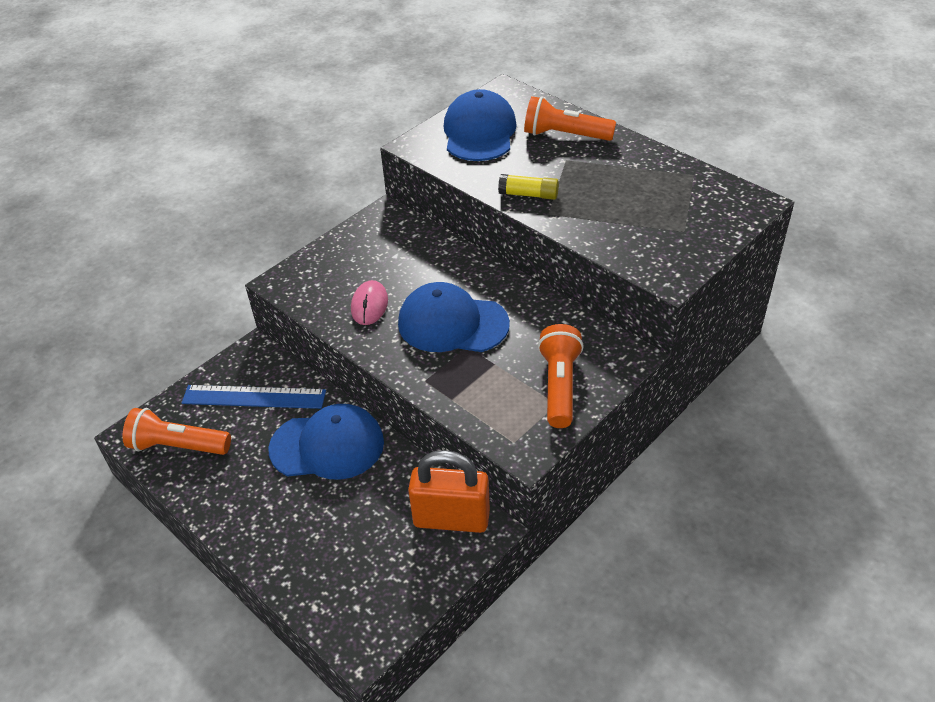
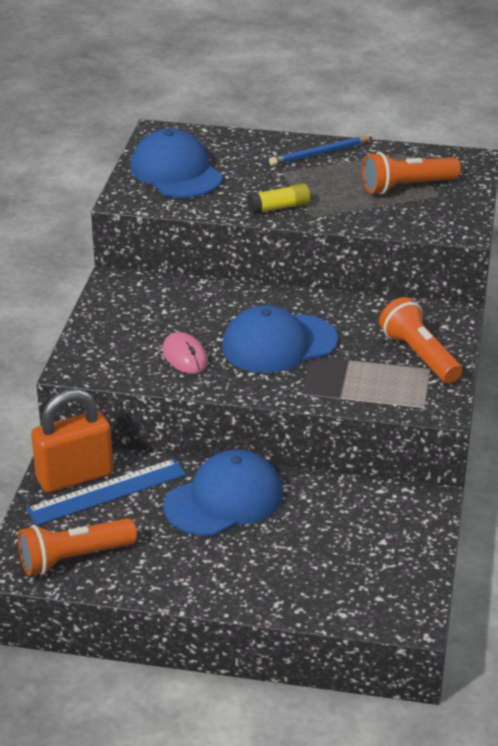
camera: 35 degrees left, 10 degrees down
orange padlock [408,450,490,533] -> orange padlock moved to [31,389,113,493]
orange flashlight [524,96,616,141] -> orange flashlight moved to [362,152,461,194]
none -> blue pencil [269,137,373,166]

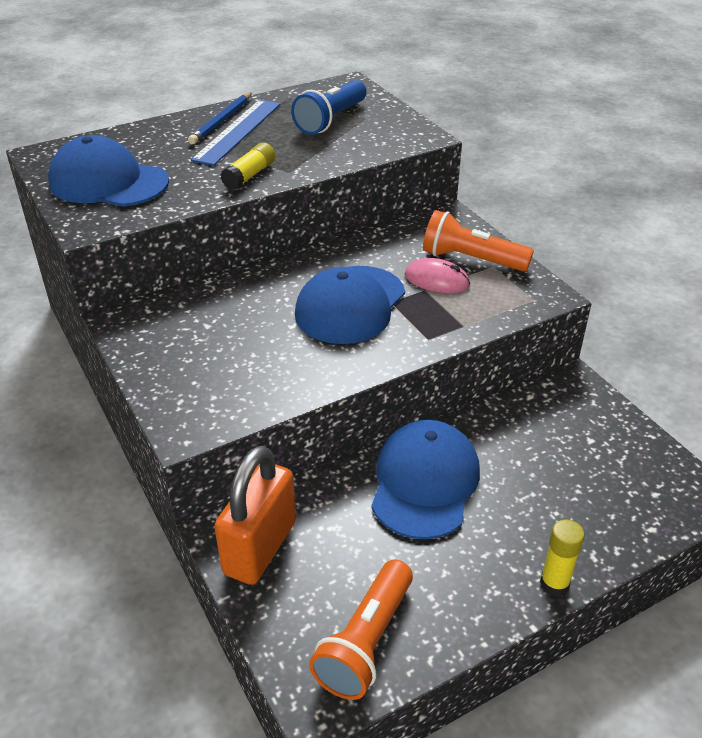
camera: 40 degrees left, 5 degrees up
blue ruler [26,459,186,526] -> blue ruler moved to [191,100,281,166]
pink mouse [163,332,208,374] -> pink mouse moved to [405,258,470,293]
orange flashlight [362,152,461,194] -> blue flashlight [291,80,367,135]
none -> yellow glue stick [540,519,585,596]

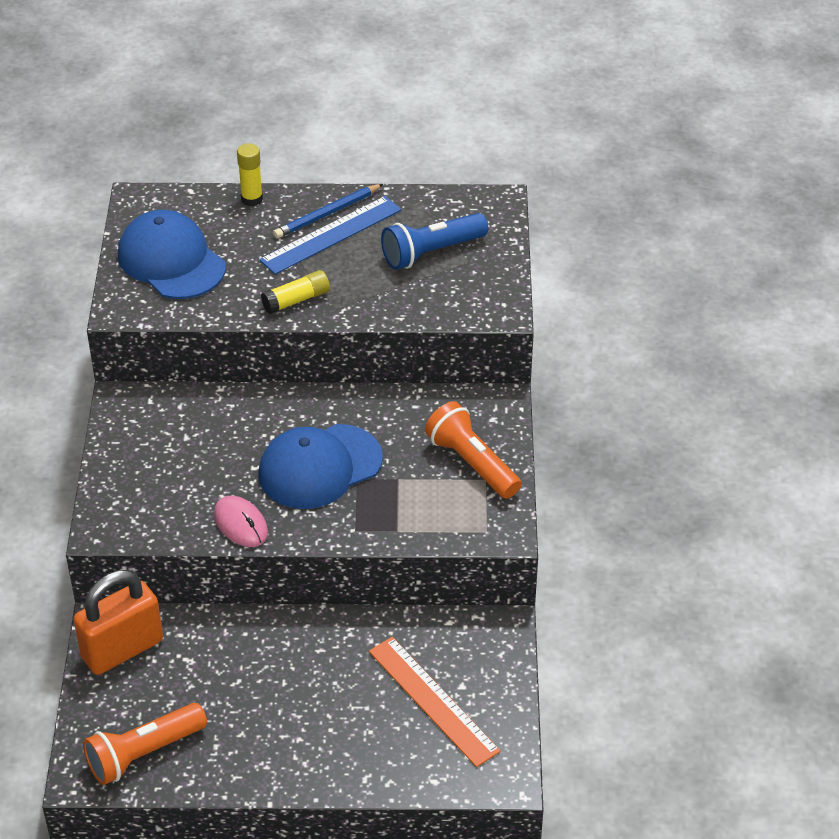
camera: 30 degrees right, 5 degrees up
blue cap [371,420,480,539] -> none
pink mouse [405,258,470,293] -> pink mouse moved to [214,496,268,547]
yellow glue stick [540,519,585,596] -> yellow glue stick moved to [237,143,263,207]
none -> orange ruler [369,637,501,767]

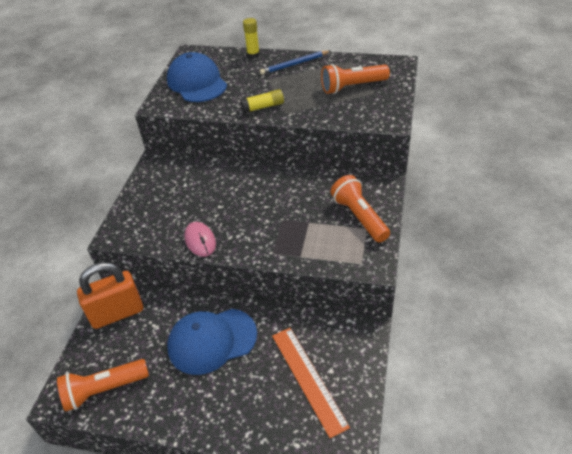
camera: 15 degrees right, 0 degrees up
blue cap [258,424,383,509] -> blue cap moved to [167,309,257,375]
blue ruler [259,196,402,274] -> none
blue flashlight [381,213,488,270] -> orange flashlight [321,64,390,94]

